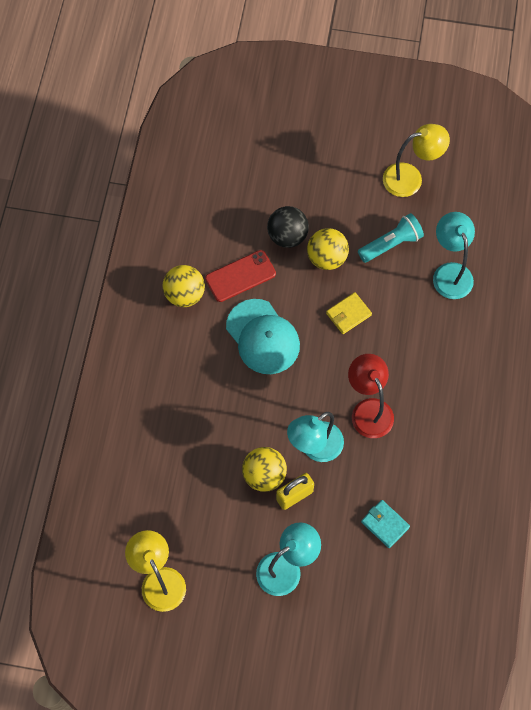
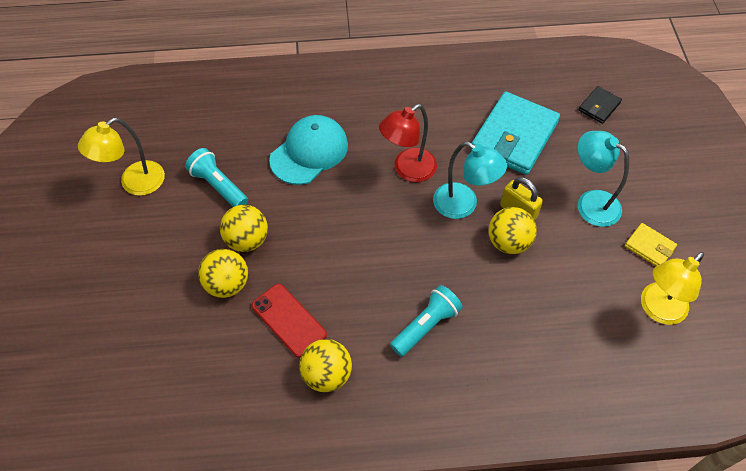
camera: 105 degrees left, 10 degrees down
turquoise cap [226,299,300,374] -> turquoise cap moved to [269,115,348,185]
black ball [267,206,309,248] -> yellow ball [198,249,248,298]
yellow wallet [326,292,372,334] -> yellow wallet moved to [625,223,677,266]
turquoise wallet [361,500,410,548] -> turquoise wallet [471,92,560,175], size x2.12
yellow lamp [383,124,450,197] -> yellow lamp turned 105 degrees counterclockwise [78,118,165,196]
turquoise lamp [433,212,475,299] -> none
none -> turquoise flashlight [390,285,463,357]
none -> black wallet [578,86,622,124]

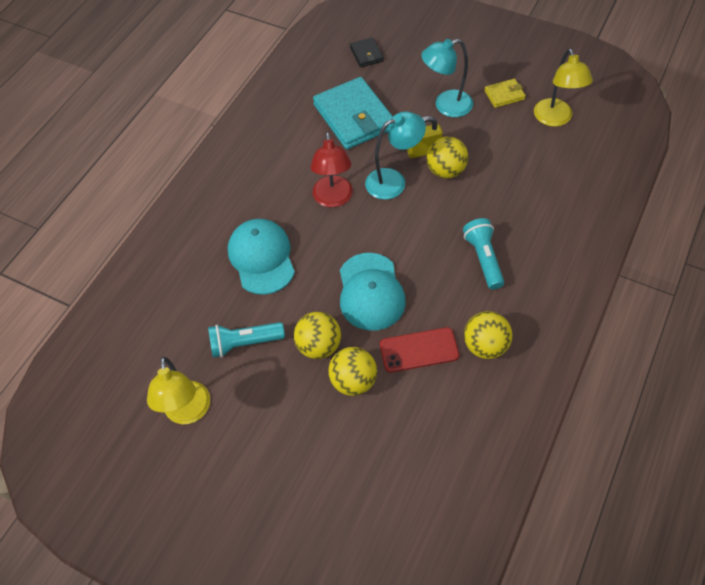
camera: 55 degrees left, 0 degrees up
none -> turquoise cap [340,253,406,331]

